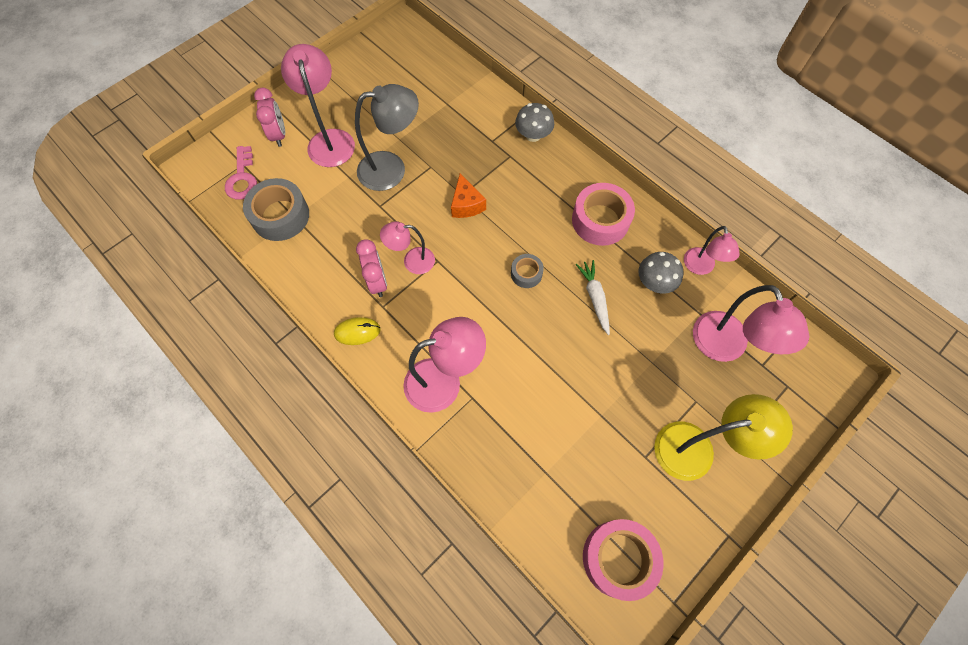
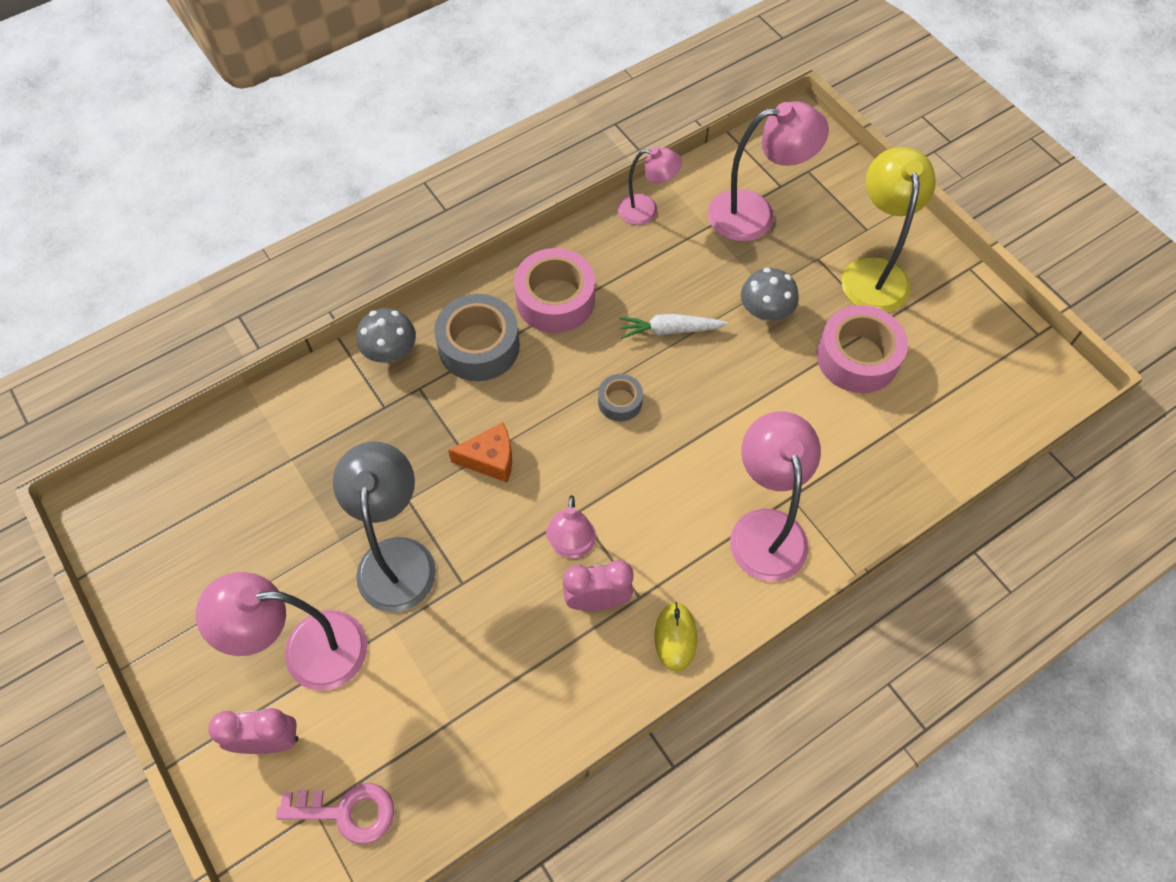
camera: 80 degrees left, 5 degrees down
grey tape [243,178,309,241] -> grey tape moved to [434,294,520,381]
pink tape [583,519,664,601] -> pink tape moved to [817,305,908,393]
grey mushroom [638,252,684,294] -> grey mushroom moved to [741,268,799,322]

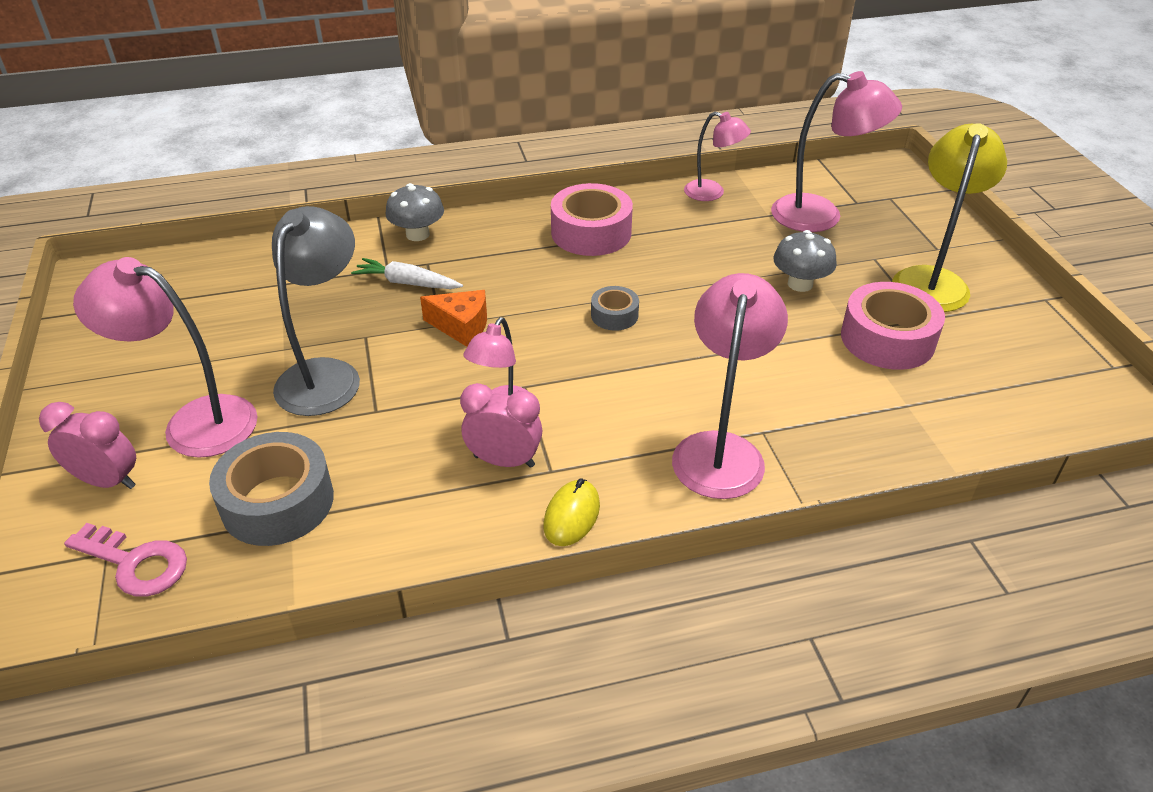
camera: 20 degrees right, 20 degrees down
grey tape [434,294,520,381] -> grey tape moved to [209,432,334,546]
white carrot [619,314,728,339] -> white carrot moved to [351,258,463,289]

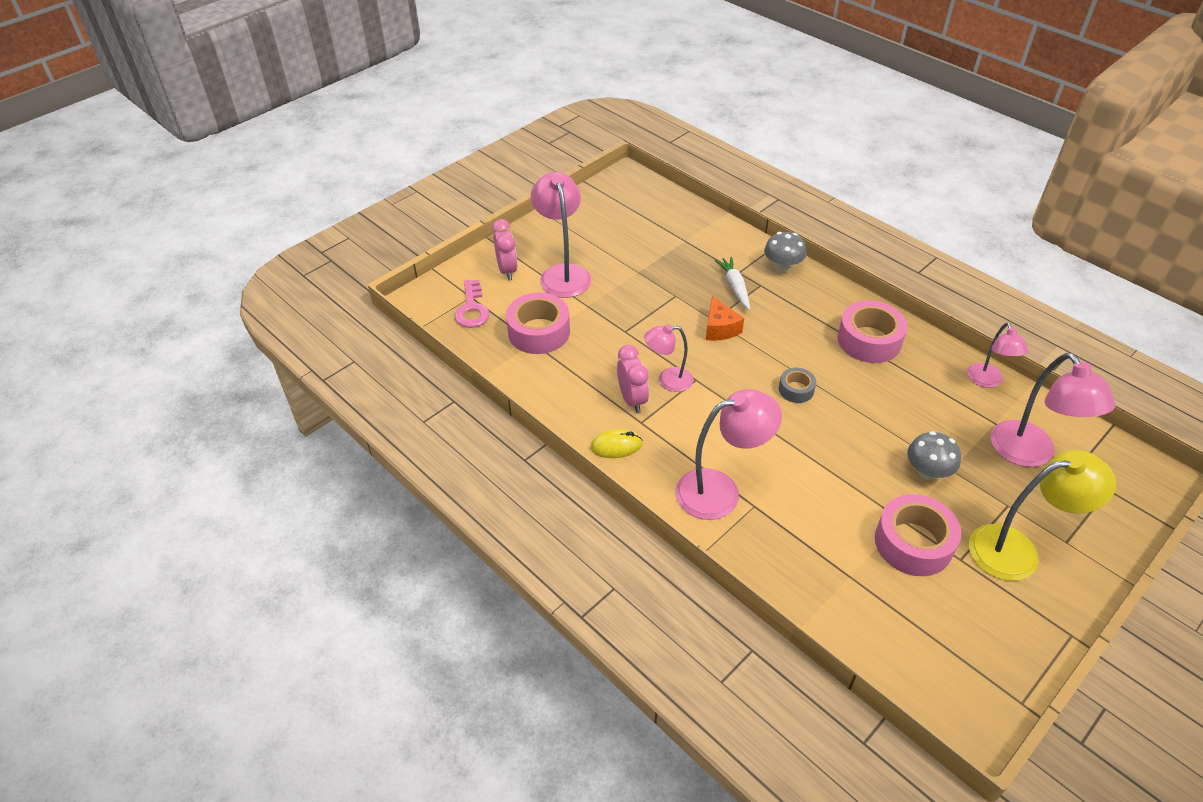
camera: 60 degrees right, 5 degrees up
grey tape [209,432,334,546] -> pink tape [506,293,570,354]
grey lamp [272,206,360,416] -> none

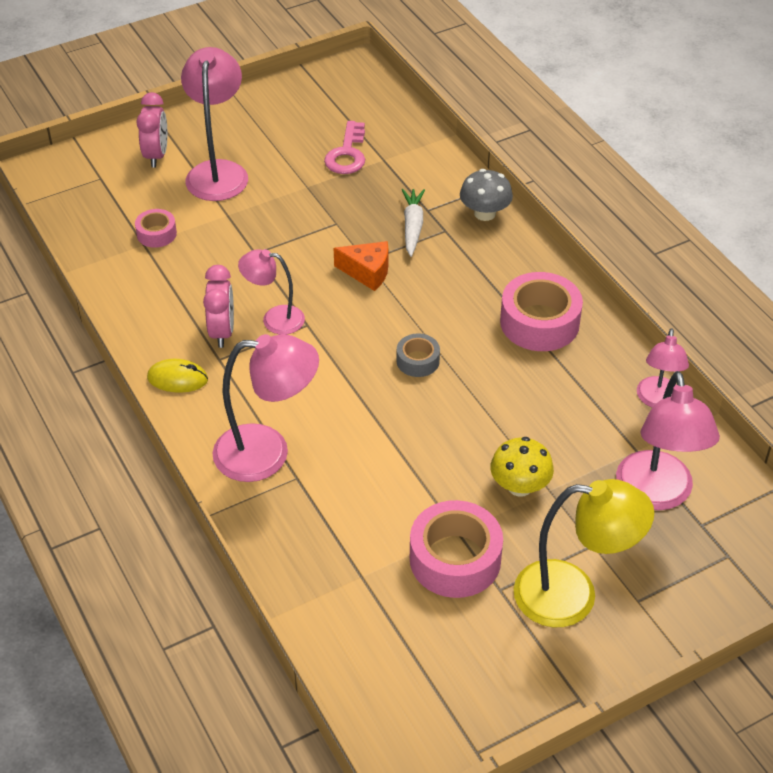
camera: 15 degrees right, 0 degrees up
pink key [454,280,490,328] -> pink key moved to [324,121,365,174]
pink tape [506,293,570,354] -> pink tape [135,209,177,248], size x0.53
orange cheese [706,296,744,341] -> orange cheese turned 75 degrees counterclockwise [334,241,388,291]
grey mushroom [907,431,961,480] -> yellow mushroom [490,437,554,496]

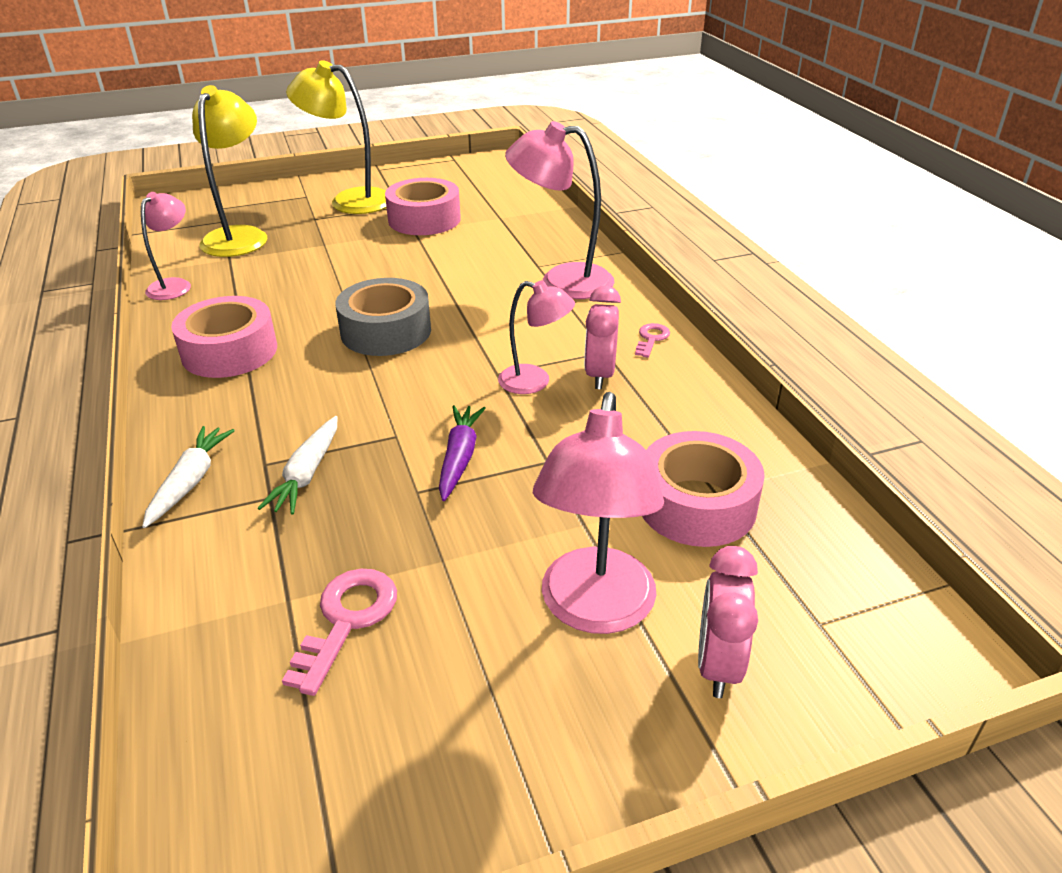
camera: 170 degrees left, 10 degrees down
pink tape [135,209,177,248] -> pink tape [642,431,765,547], size x1.88
yellow mouse [147,359,208,393] -> pink key [635,323,670,358]
orange cheese [334,241,388,291] -> none
grey tape [396,333,440,377] -> grey tape [335,278,431,356], size x1.88
grey mushroom [460,169,513,221] -> white carrot [142,426,235,528]
yellow mushroom [490,437,554,496] -> none
pink lamp [616,371,720,510] -> yellow lamp [192,85,267,257]
none -> purple carrot [439,405,486,501]

